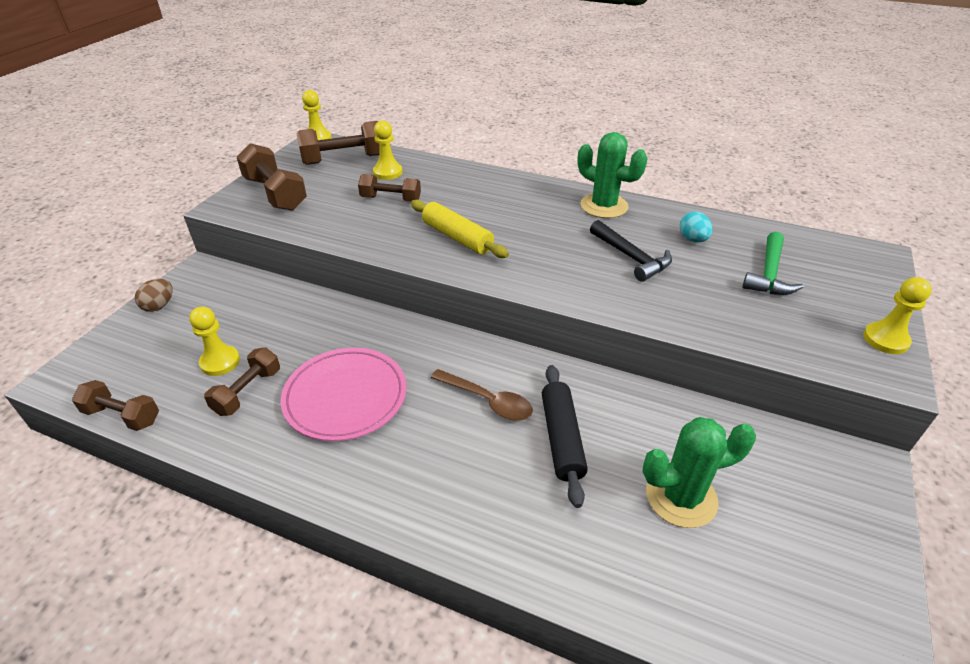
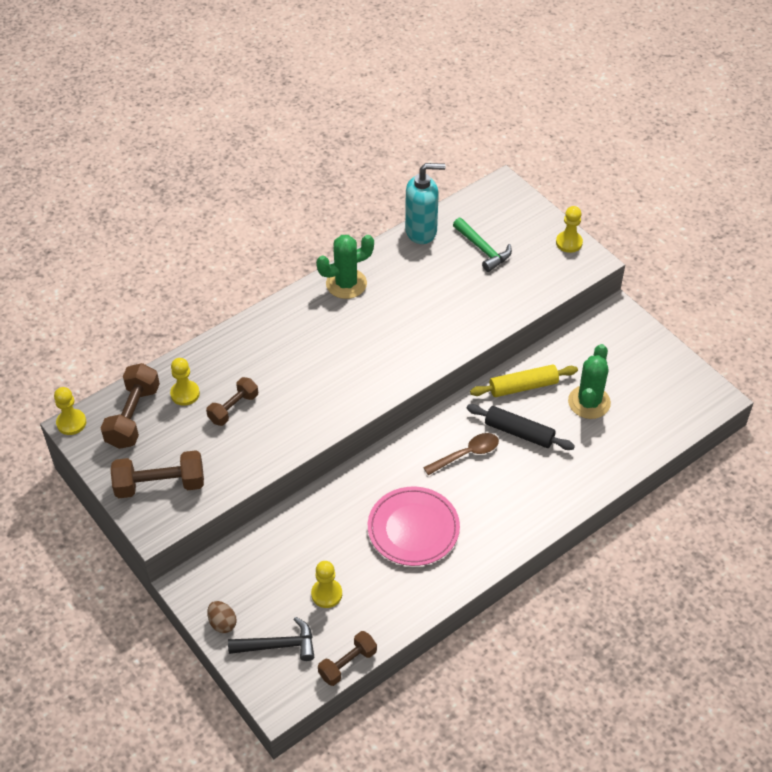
camera: 60 degrees left, 10 degrees up
brown dumbbell [204,347,280,416] -> none
yellow rolling pin [411,200,509,258] -> yellow rolling pin moved to [470,365,578,397]
black hammer [590,220,672,282] -> black hammer moved to [228,617,314,661]
turquoise egg [680,211,712,242] -> none
none -> turquoise soap dispenser [405,163,446,244]

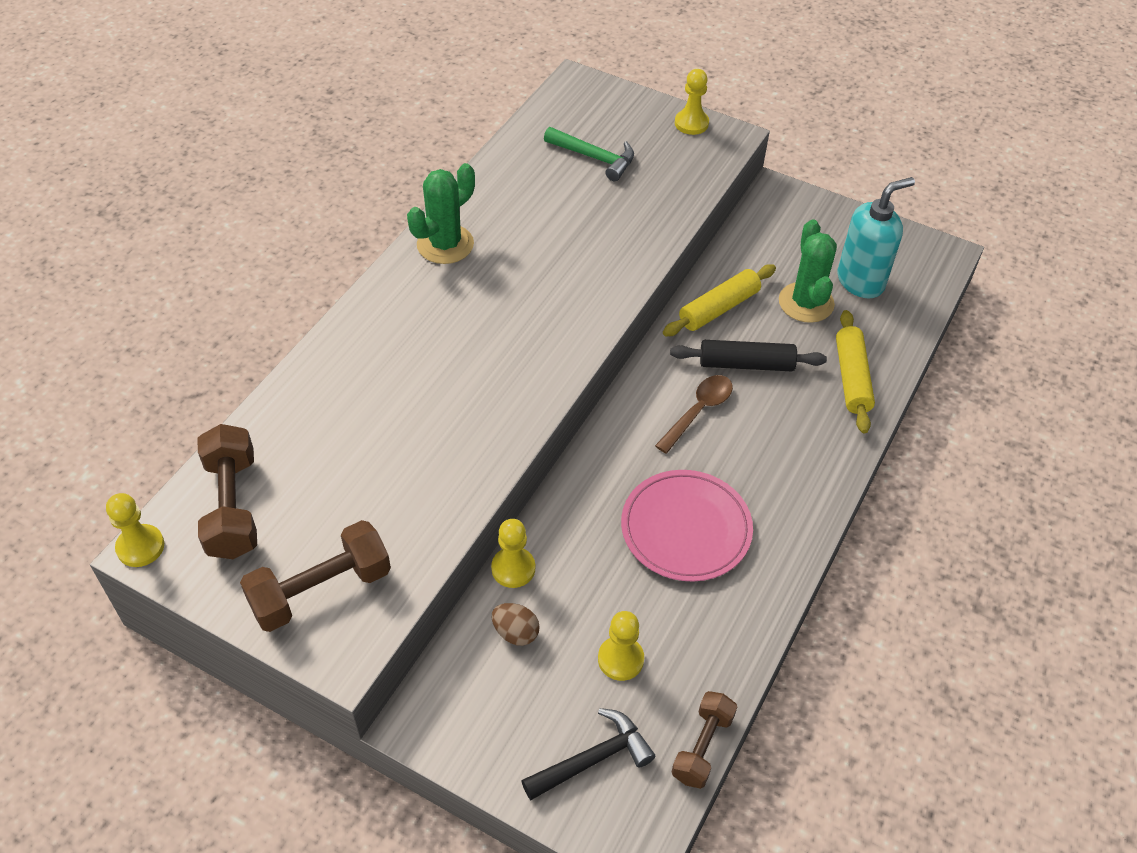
camera: 25 degrees left, 0 degrees up
yellow pawn [170,358,200,406] -> yellow pawn moved to [491,519,535,588]
brown dumbbell [206,377,258,426] -> none
brown egg [207,601,237,633] -> brown egg moved to [492,603,540,646]
turquoise soap dispenser [405,163,446,244] -> turquoise soap dispenser moved to [837,177,915,298]
none -> yellow rolling pin [836,310,875,433]

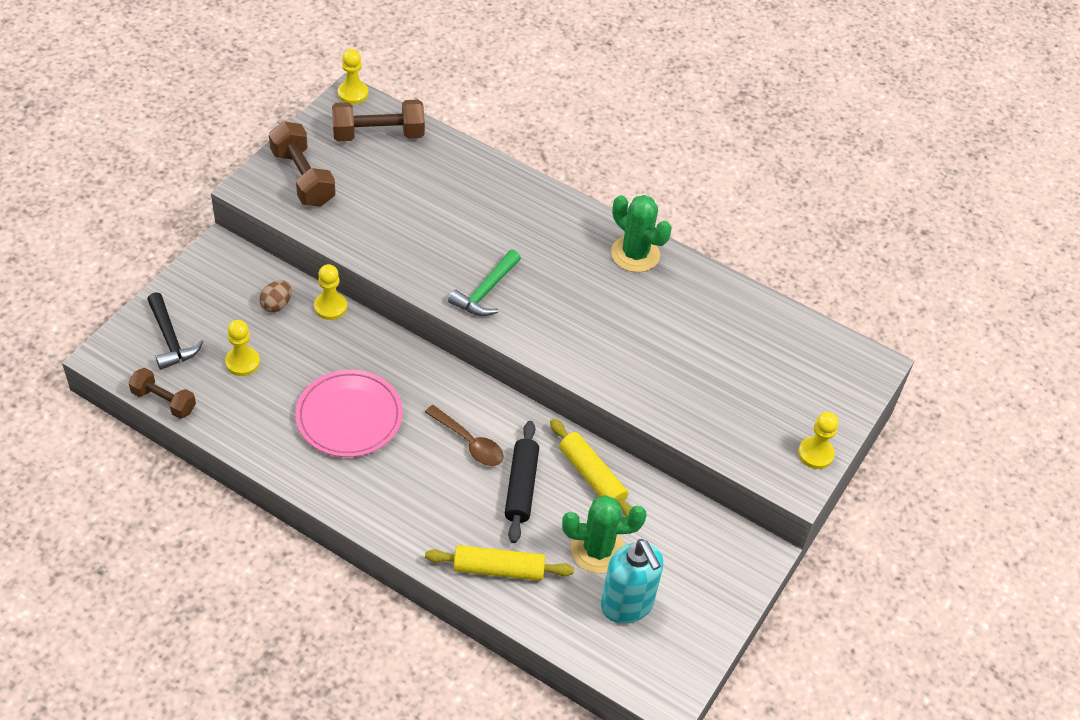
camera: 90 degrees right, 0 degrees up
green hammer [544,127,634,181] -> green hammer moved to [448,250,521,316]

